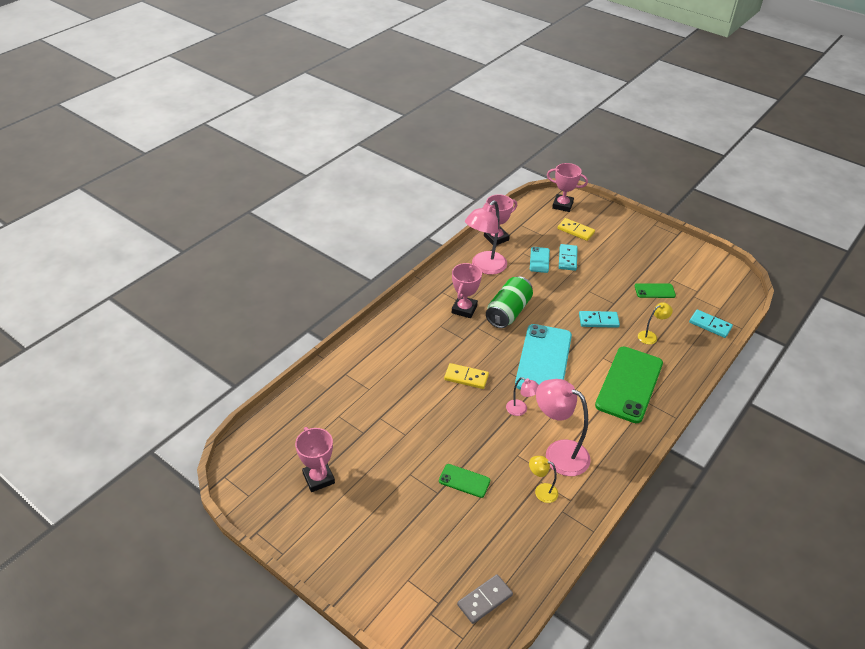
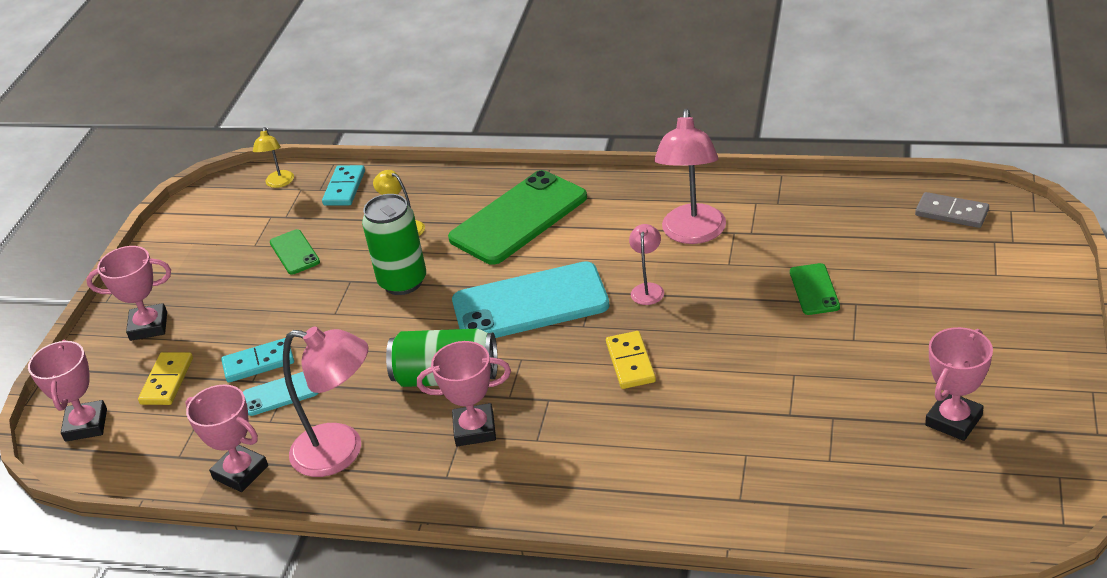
camera: 110 degrees left, 5 degrees down
yellow lamp [529,456,558,503] -> yellow lamp moved to [253,127,294,188]
turquoise domino [579,311,620,328] -> green can [362,194,426,295]
green phone [595,347,663,423] -> green phone turned 45 degrees counterclockwise [448,170,587,265]
none -> pink trophy [86,246,171,341]

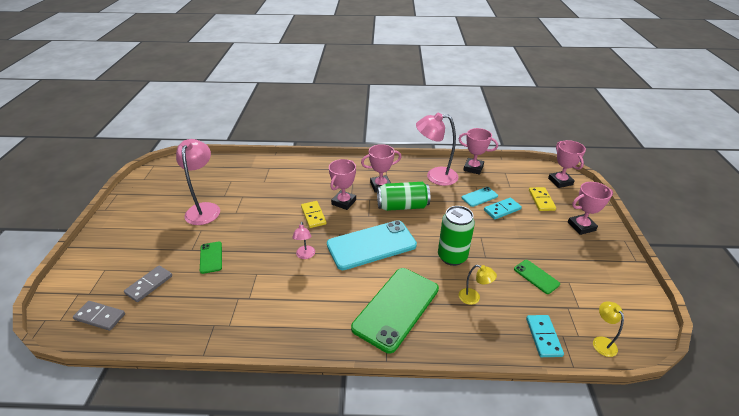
camera: 165 degrees right, 0 degrees up
pink lamp [654,108,726,244] -> pink lamp moved to [176,139,220,225]
pink trophy [925,327,993,441] -> pink trophy moved to [329,159,356,210]
none -> grey domino [124,265,172,302]

